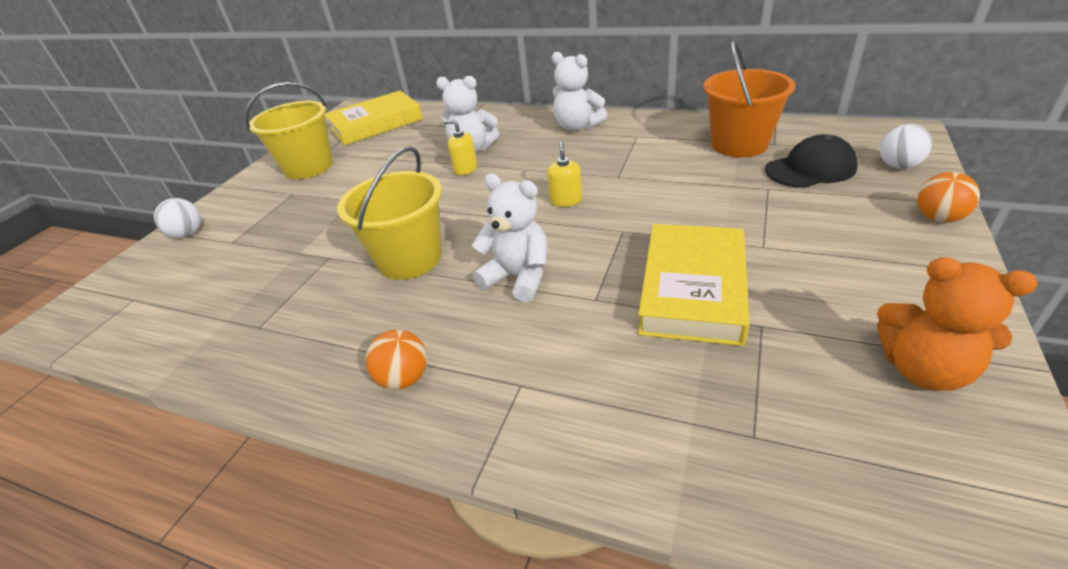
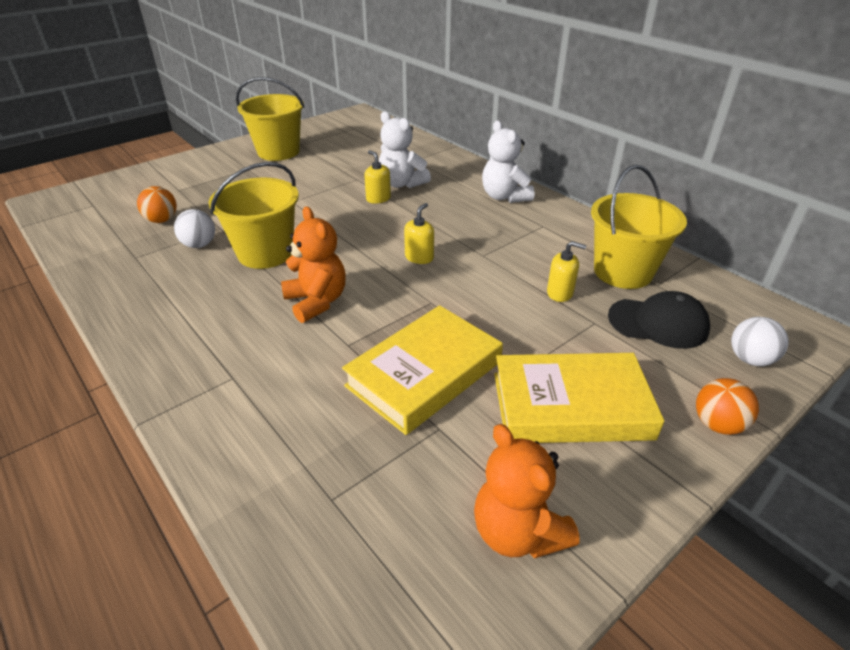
camera: 25 degrees right, 0 degrees up
white ball [154,198,201,238] -> white ball moved to [174,209,215,248]
yellow book [325,90,423,145] -> yellow book moved to [494,353,665,443]
orange ball [366,329,427,390] -> orange ball moved to [137,186,177,223]
white teddy bear [472,174,547,302] -> orange teddy bear [281,206,346,323]
orange bucket [703,40,795,157] -> yellow bucket [591,165,687,289]
none -> yellow soap dispenser [547,241,587,302]

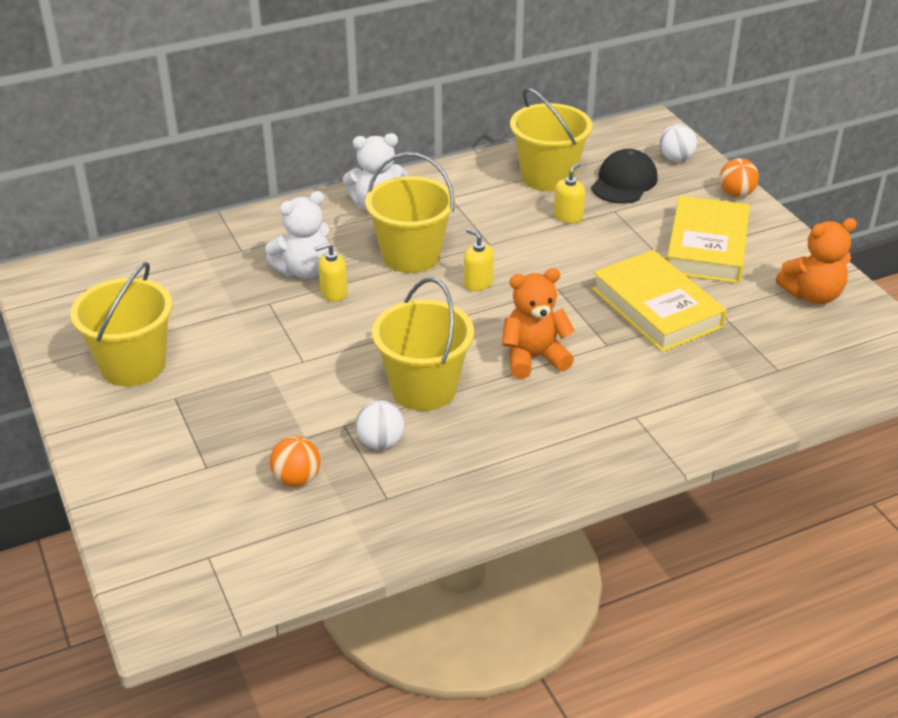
camera: 75 degrees left, 0 degrees up
none -> yellow bucket [365,152,455,273]

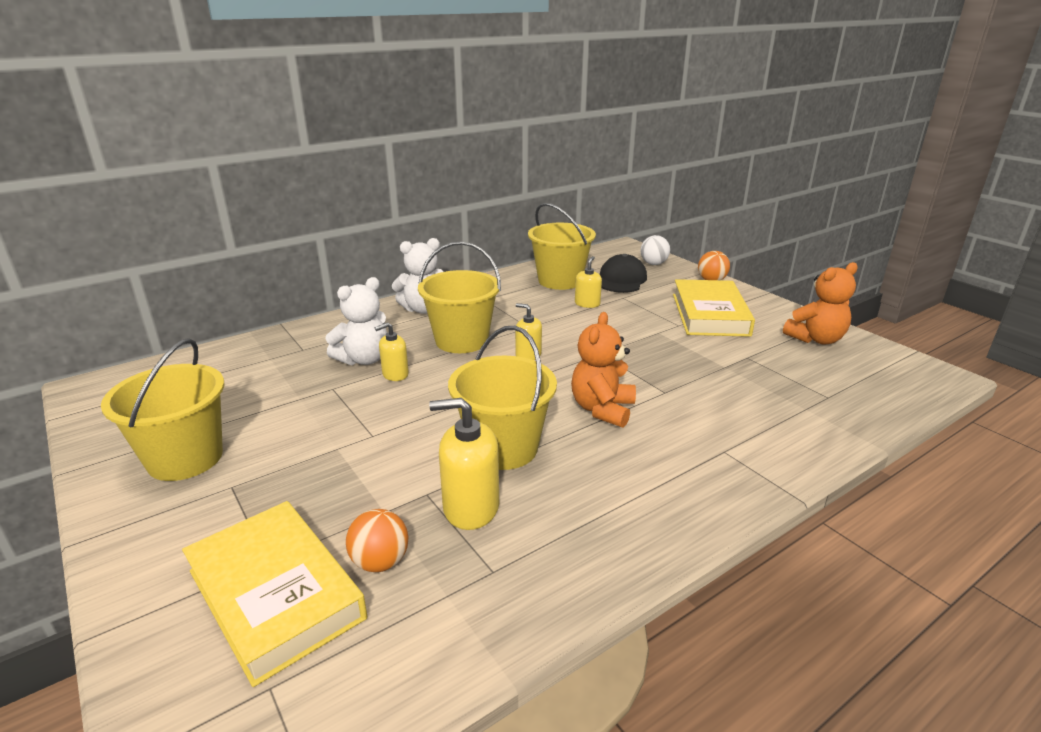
camera: 10 degrees left, 10 degrees down
white ball [355,400,405,450] -> yellow soap dispenser [429,398,499,530]
orange teddy bear [502,268,575,379] -> orange teddy bear turned 45 degrees counterclockwise [571,312,636,427]
yellow book [592,250,727,352] -> yellow book moved to [182,501,367,687]

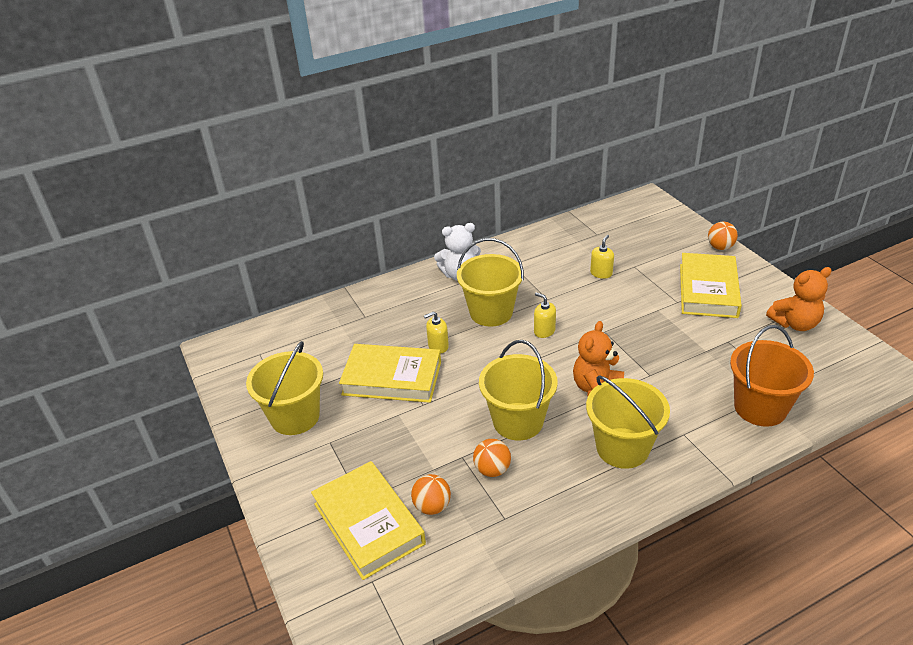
camera: 10 degrees right, 10 degrees up
white teddy bear [325,277,387,365] -> none
yellow soap dispenser [429,398,499,530] -> orange ball [473,439,511,477]
yellow bucket [528,203,596,290] -> yellow bucket moved to [586,375,670,469]
black cap [600,254,647,293] -> none
white ball [640,235,670,265] -> none
none -> yellow book [339,344,441,403]
none -> orange bucket [730,325,814,427]

